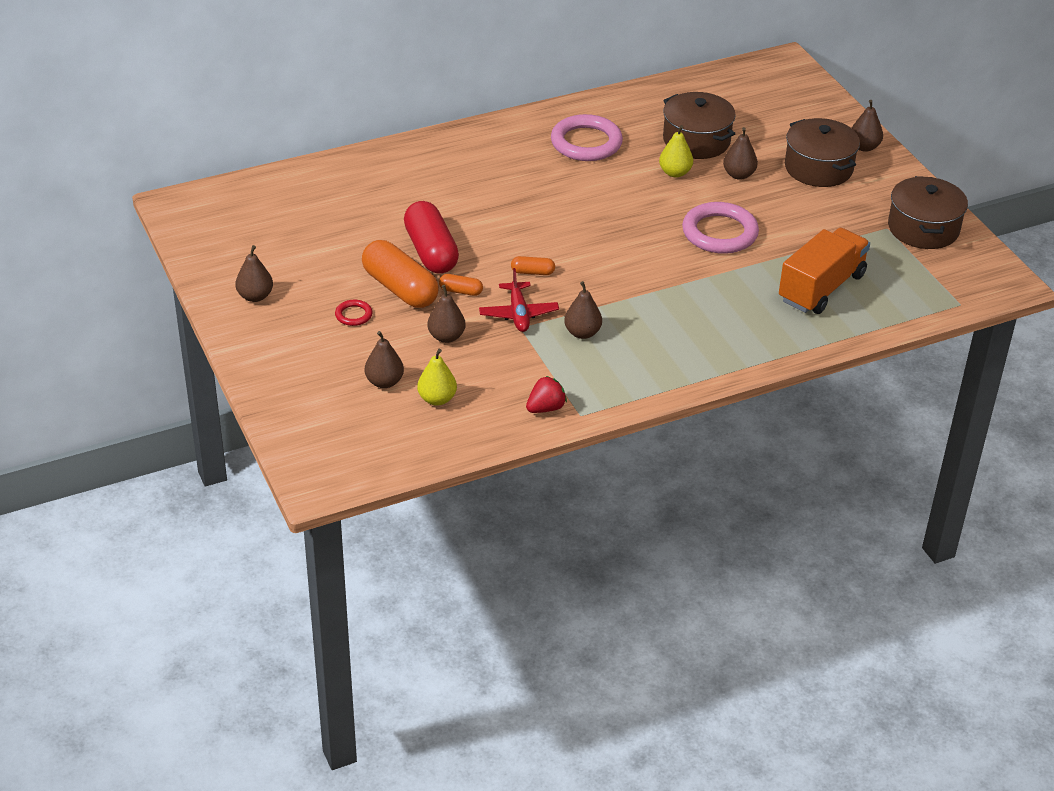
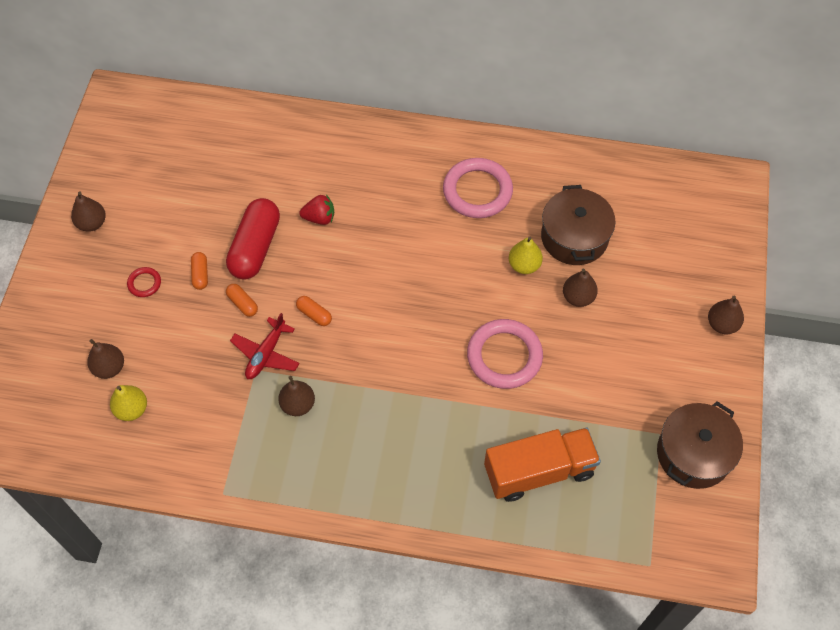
camera: 35 degrees right, 20 degrees up
orange capsule [362,240,439,308] -> orange capsule [191,252,208,290], size x0.45
brown pear [427,285,466,343] -> none
red strawberry [526,376,567,413] -> red strawberry moved to [300,195,334,225]
brown pot [785,118,860,187] -> none

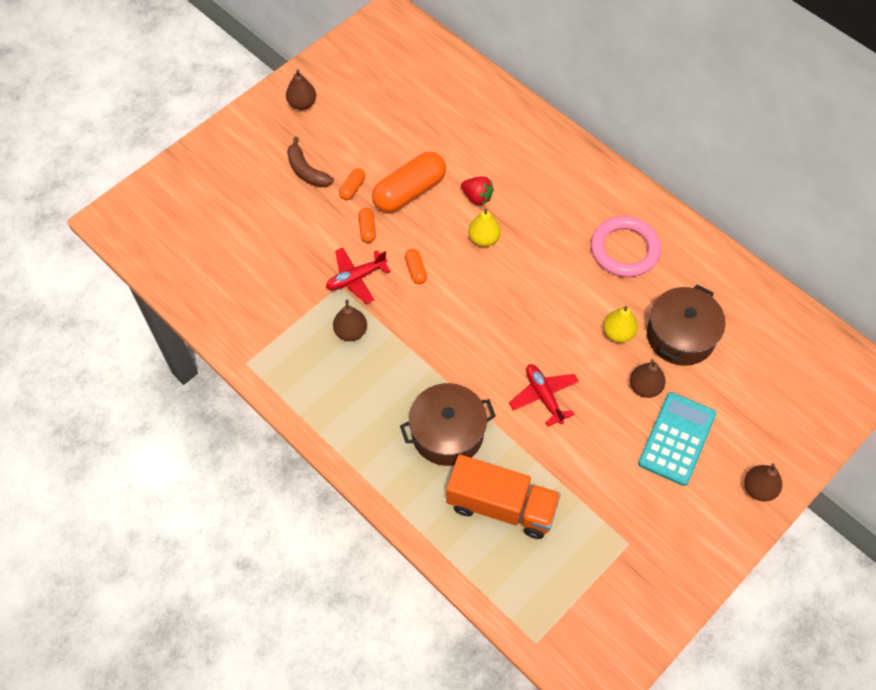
camera: 35 degrees right, 0 degrees up
brown pear [87,339,124,379] -> none
yellow pear [110,385,147,421] -> yellow pear moved to [468,208,501,247]
red ring [127,267,161,297] -> brown banana [287,137,334,187]
red capsule [226,198,280,280] -> orange capsule [372,152,446,213]
pink ring [467,319,543,389] -> red plane [509,364,579,427]
brown pot [657,401,743,489] -> brown pot moved to [400,383,496,466]
none -> turquoise calculator [638,392,716,486]

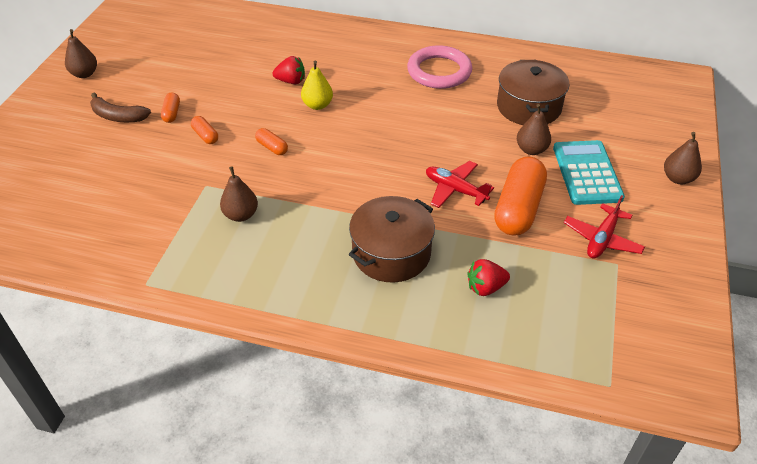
camera: 30 degrees left, 15 degrees down
red plane [326,247,391,304] -> red plane moved to [564,195,645,259]
orange capsule [372,152,446,213] -> orange capsule moved to [494,157,547,236]
orange truck [446,454,561,539] -> red strawberry [467,259,510,296]
yellow pear [603,306,638,343] -> none

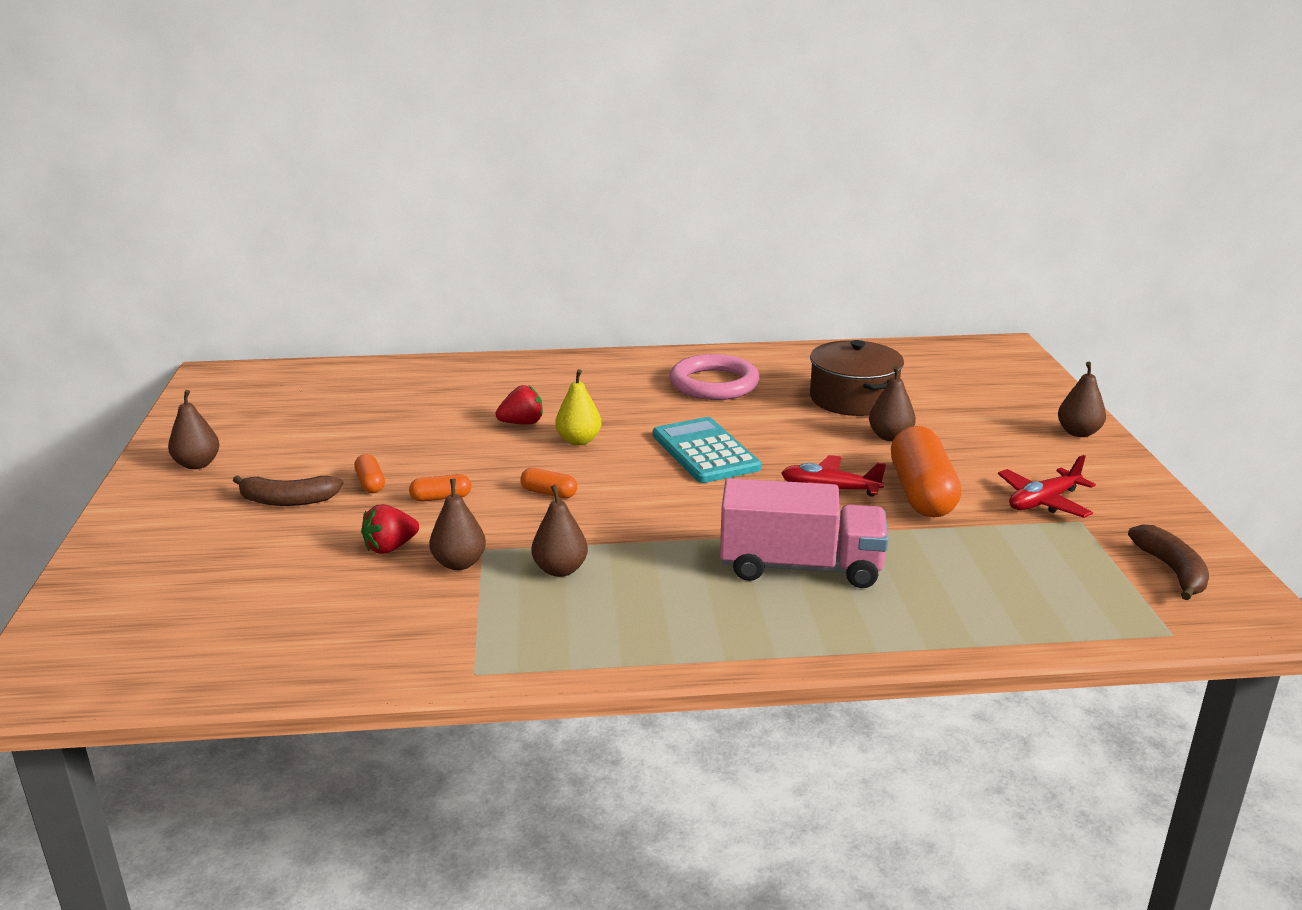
camera: 20 degrees left, 20 degrees down
orange capsule [191,116,218,144] -> orange capsule turned 45 degrees counterclockwise [409,474,471,502]
brown pot [349,196,435,282] -> pink truck [720,478,888,588]
red strawberry [467,259,510,296] -> red strawberry moved to [361,504,419,554]
turquoise calculator [553,140,625,205] -> turquoise calculator moved to [653,417,761,483]
red plane [564,195,645,259] -> red plane turned 45 degrees clockwise [998,455,1096,518]
none -> brown pear [429,479,486,570]
none -> brown banana [1128,525,1209,600]

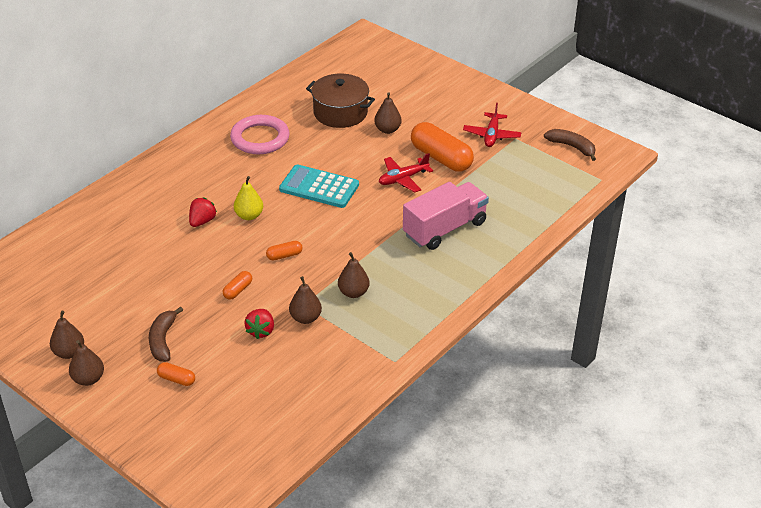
camera: 45 degrees left, 15 degrees up
brown banana [233,475,343,506] -> brown banana turned 135 degrees clockwise [149,307,183,362]
orange capsule [354,454,385,493] -> orange capsule moved to [157,362,195,386]
brown pear [1058,362,1106,437] -> brown pear moved to [69,340,104,386]

